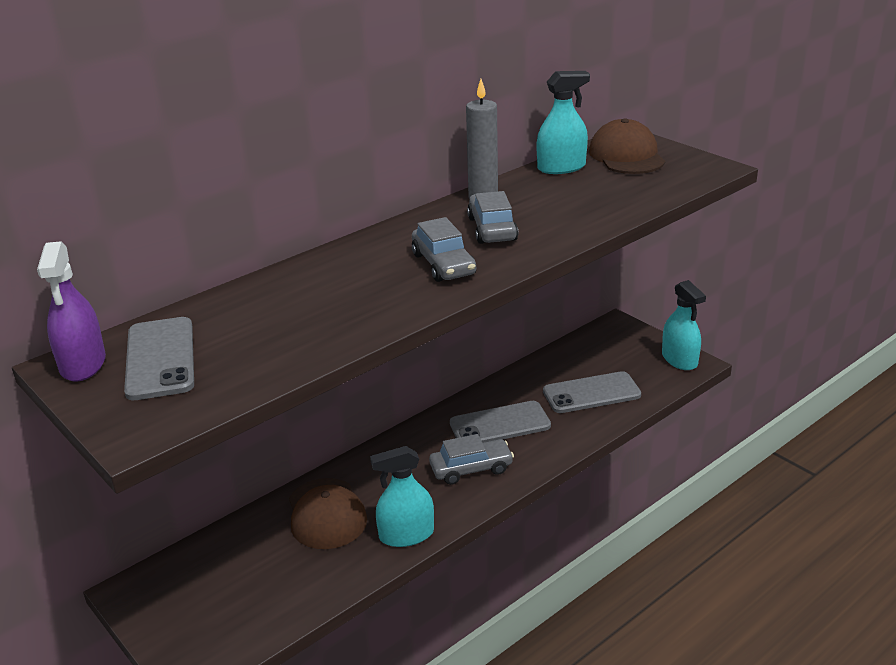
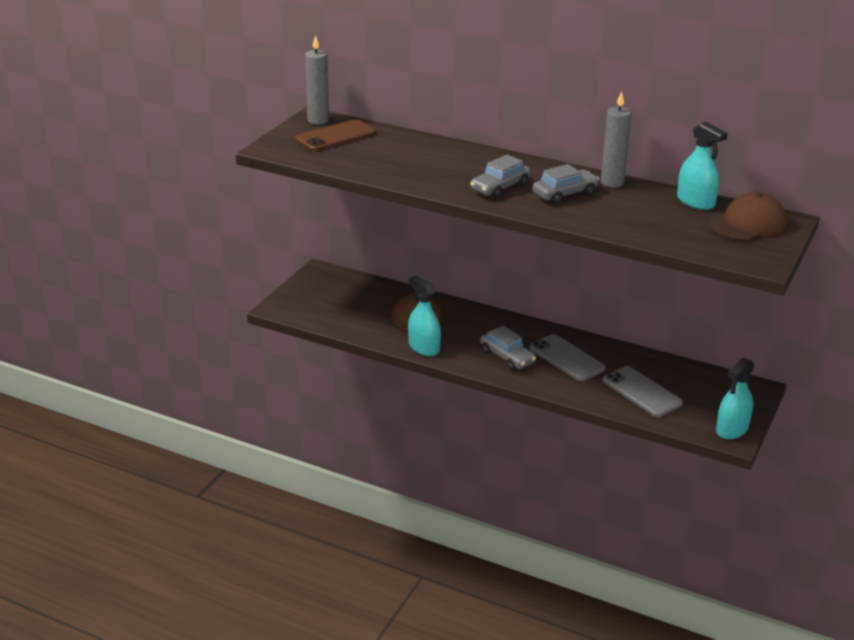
camera: 65 degrees right, 0 degrees up
purple spray bottle [37,241,106,381] -> grey candle [305,35,329,125]
grey phone [124,317,194,400] -> brown phone [295,119,376,151]

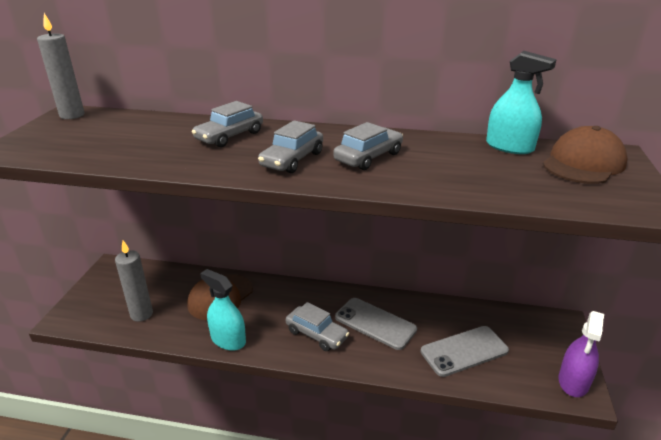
camera: 15 degrees left, 0 degrees up
brown phone [295,119,376,151] -> none
grey candle [601,91,632,187] -> grey candle moved to [115,241,153,322]
grey phone [603,366,683,417] -> grey phone turned 60 degrees counterclockwise [421,326,509,377]
turquoise spray bottle [716,357,755,440] -> purple spray bottle [559,311,604,397]
none -> grey car [192,101,263,147]

